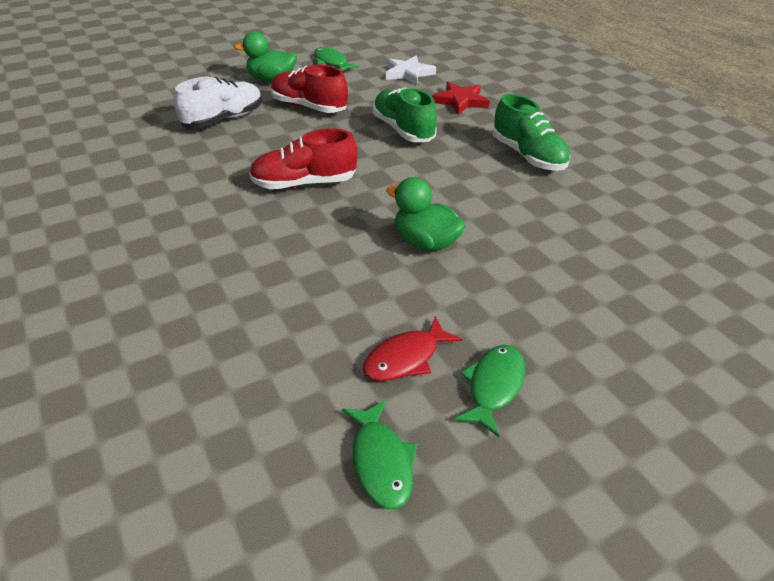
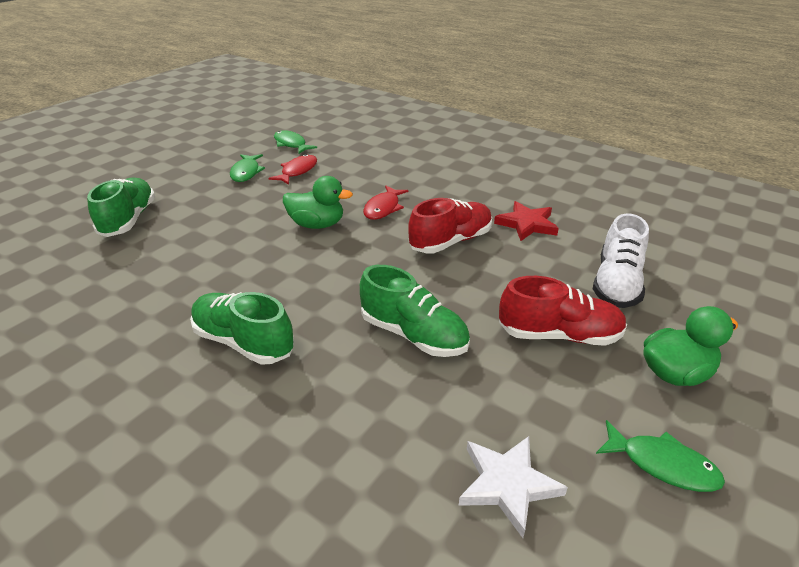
camera: 155 degrees right, 5 degrees down
red star [432,82,489,115] -> red star moved to [494,201,559,241]
none -> green shoe [87,177,155,237]
none -> red fish [363,186,409,220]

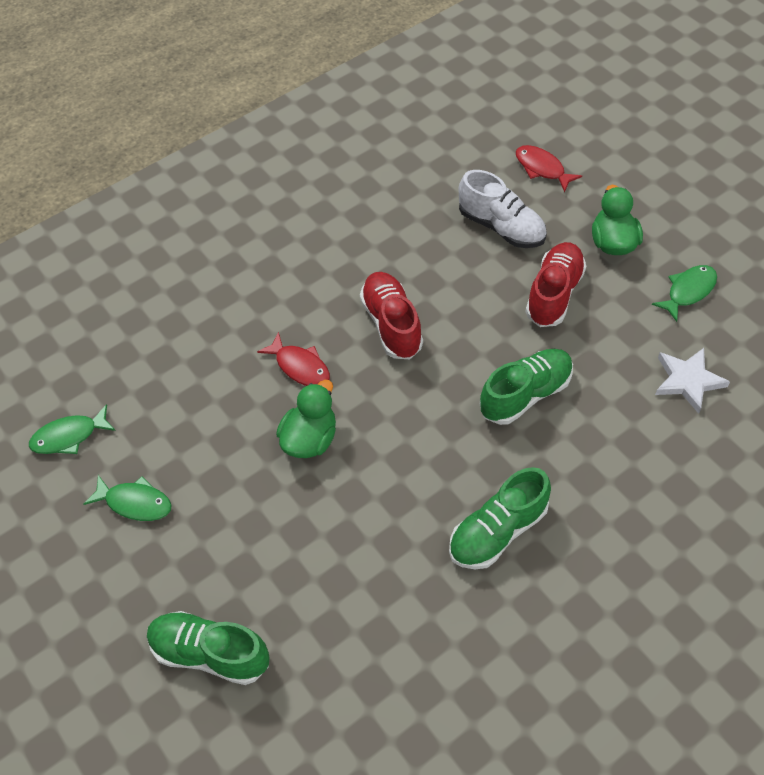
camera: 70 degrees left, 20 degrees up
red fish [268,154,317,185] -> red fish moved to [516,145,582,192]
red star [494,201,559,241] -> none

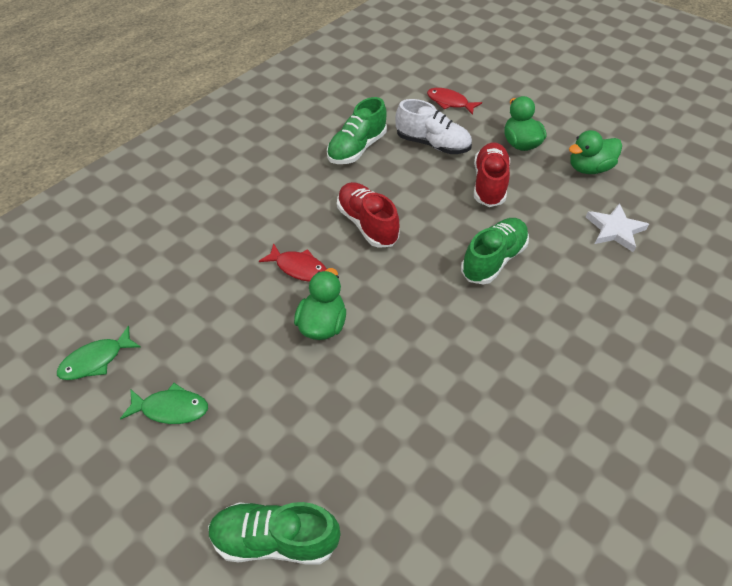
camera: 15 degrees left, 5 degrees down
green shoe [449,467,551,569] -> green shoe moved to [327,97,387,164]
green fish [652,265,717,322] -> green duck [569,130,622,174]

